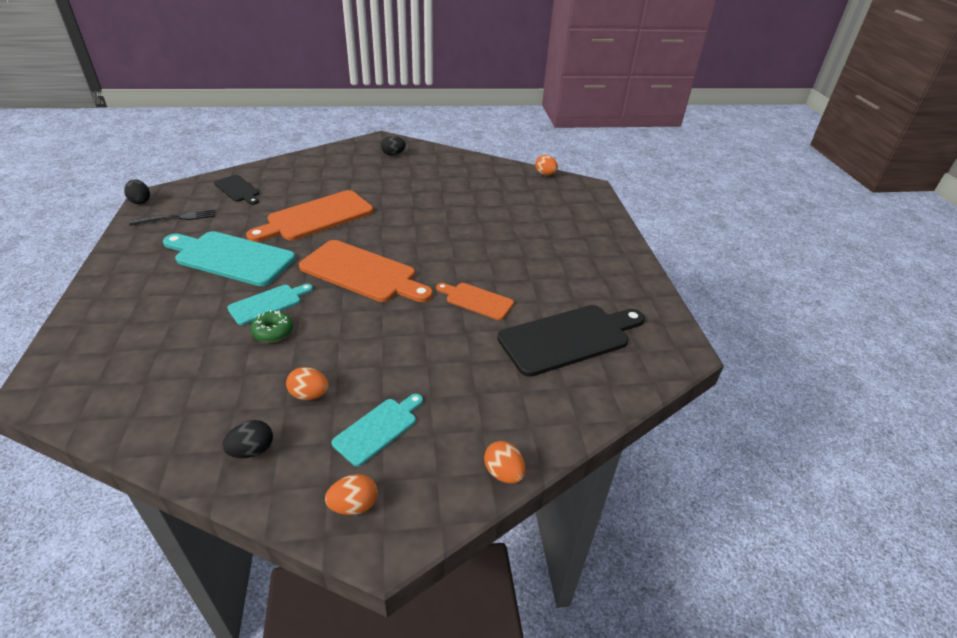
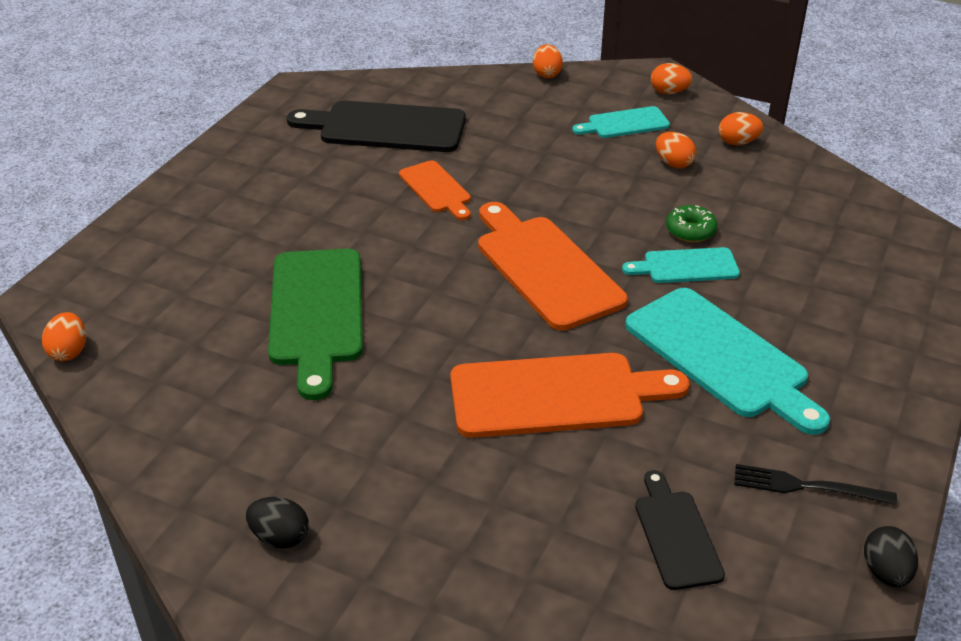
camera: 145 degrees left, 0 degrees up
black egg [222,420,273,458] -> orange egg [719,112,763,145]
none -> green cutting board [268,248,363,400]

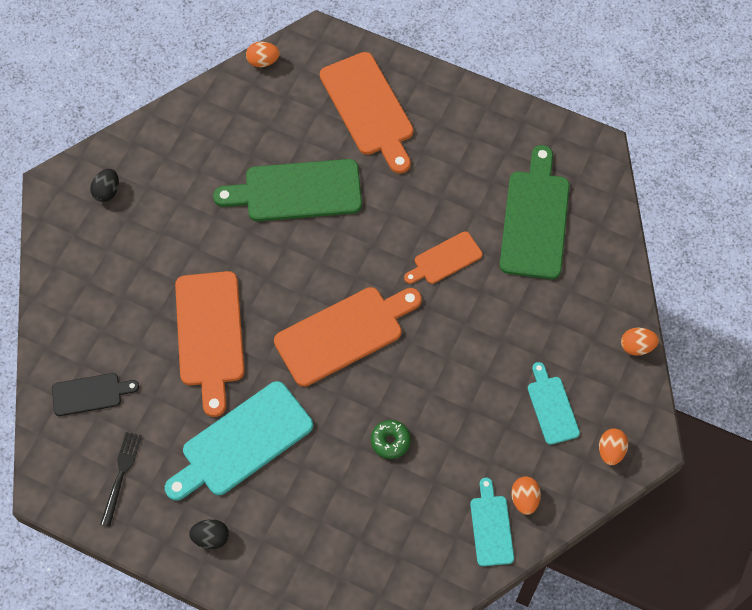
camera: 90 degrees right, 25 degrees up
black cutting board [287,101,466,152] -> green cutting board [500,145,570,279]
turquoise cutting board [622,247,740,283] -> turquoise cutting board moved to [470,477,514,566]
orange egg [656,132,696,168] -> none
black egg [864,526,918,587] -> black egg moved to [189,519,229,549]
none -> orange cutting board [320,52,414,174]

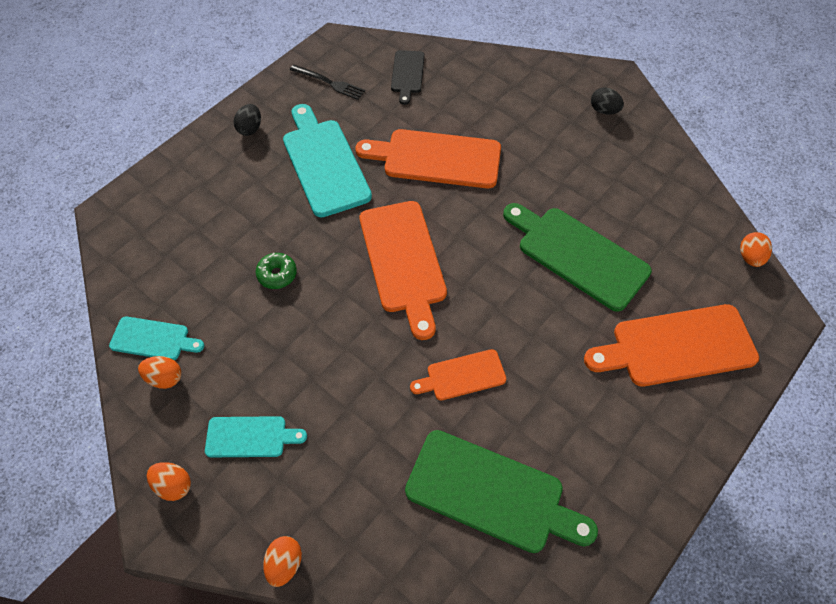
camera: 105 degrees right, 5 degrees down
green cutting board [213,159,362,221] -> green cutting board turned 60 degrees counterclockwise [503,203,652,312]
orange cutting board [404,231,483,284] -> orange cutting board turned 90 degrees counterclockwise [410,349,506,400]

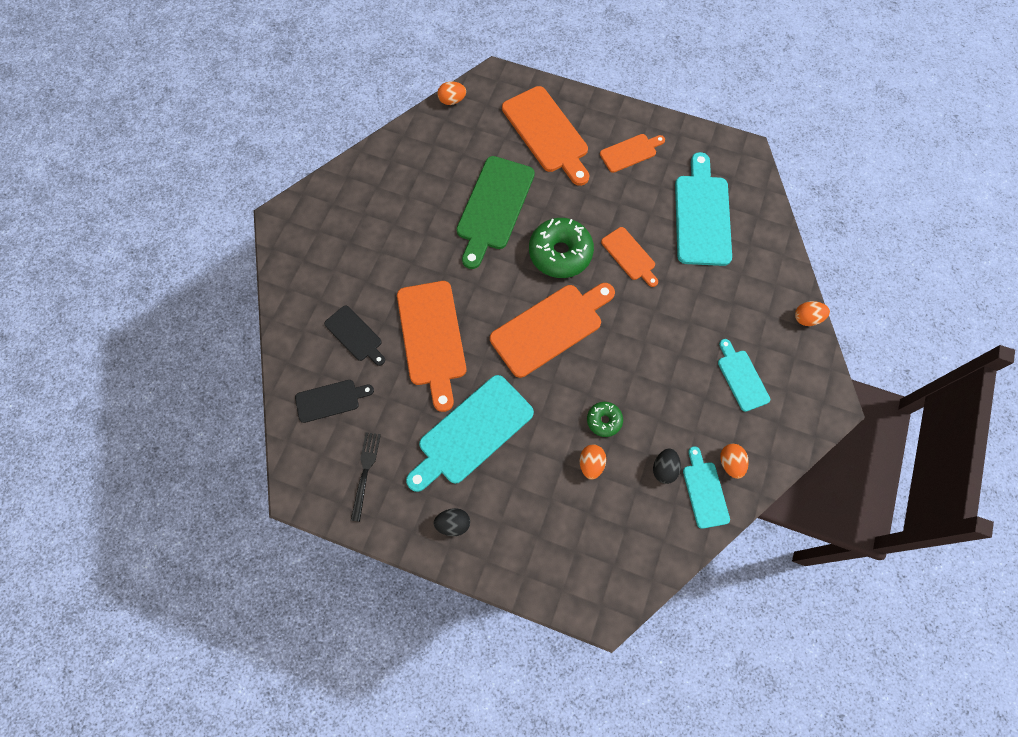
camera: 110 degrees left, 10 degrees up
orange egg [147,462,191,501] -> orange egg moved to [580,444,606,480]
green cutting board [405,430,598,553] -> turquoise cutting board [675,152,732,266]
black egg [591,87,624,114] -> black egg moved to [653,449,681,484]
none -> black cutting board [324,306,385,366]
none -> green donut [529,218,594,278]
none -> orange cutting board [600,134,665,173]

